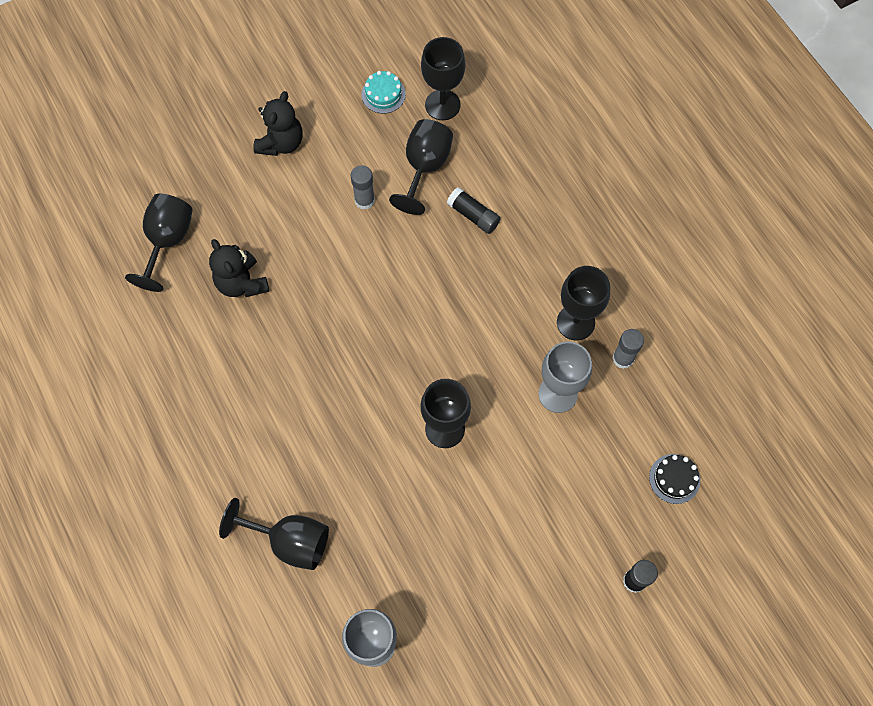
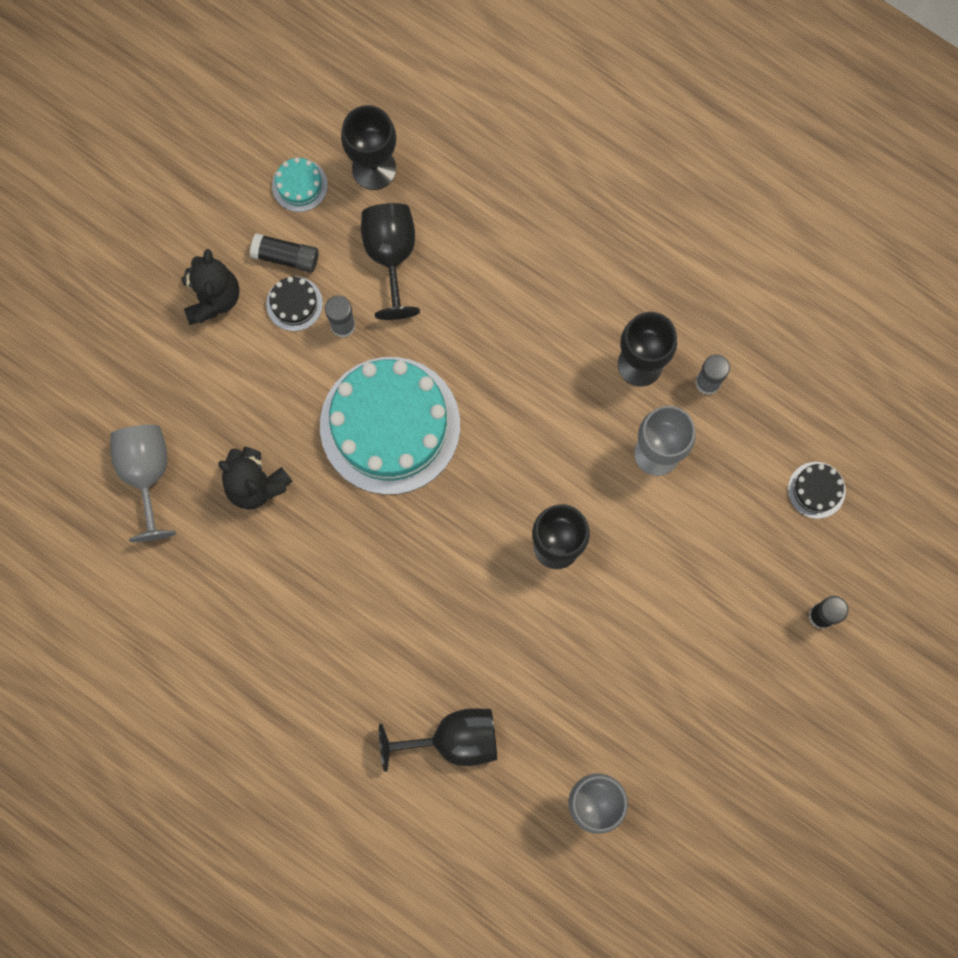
camera: 25 degrees left, 10 degrees up
black goblet [125,194,193,292] -> grey goblet [110,425,176,542]
black glue stick [447,187,500,234] -> black glue stick moved to [250,233,319,273]
none -> black cake [266,277,323,331]
none -> turquoise cake [320,357,460,495]

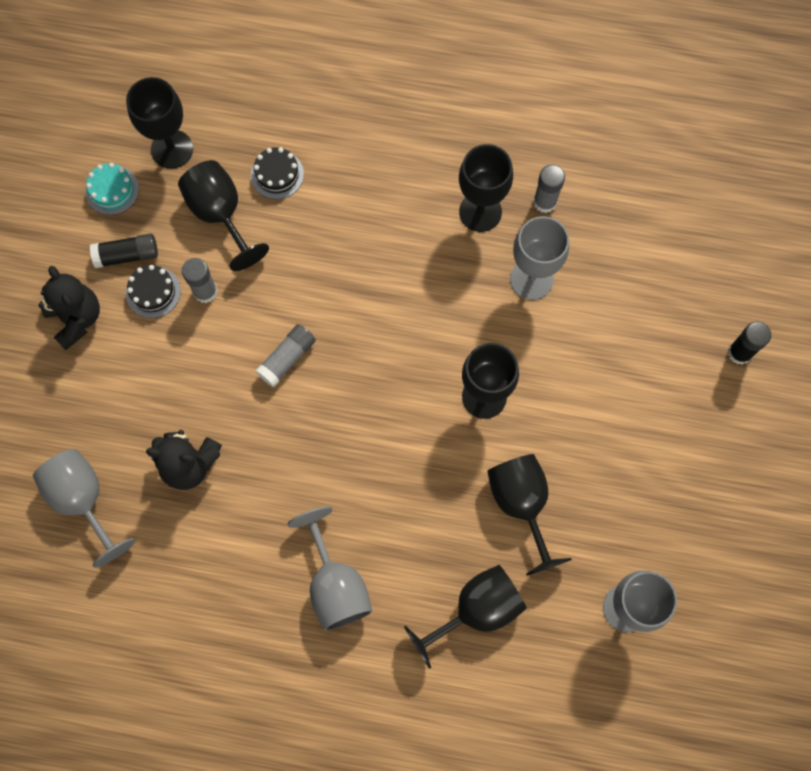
camera: 25 degrees left, 5 degrees down
turquoise cake [320,357,460,495] -> grey glue stick [255,324,316,387]
black cake [788,462,846,519] -> black cake moved to [251,147,304,199]
none -> grey goblet [288,506,372,631]
none -> black goblet [487,454,572,576]

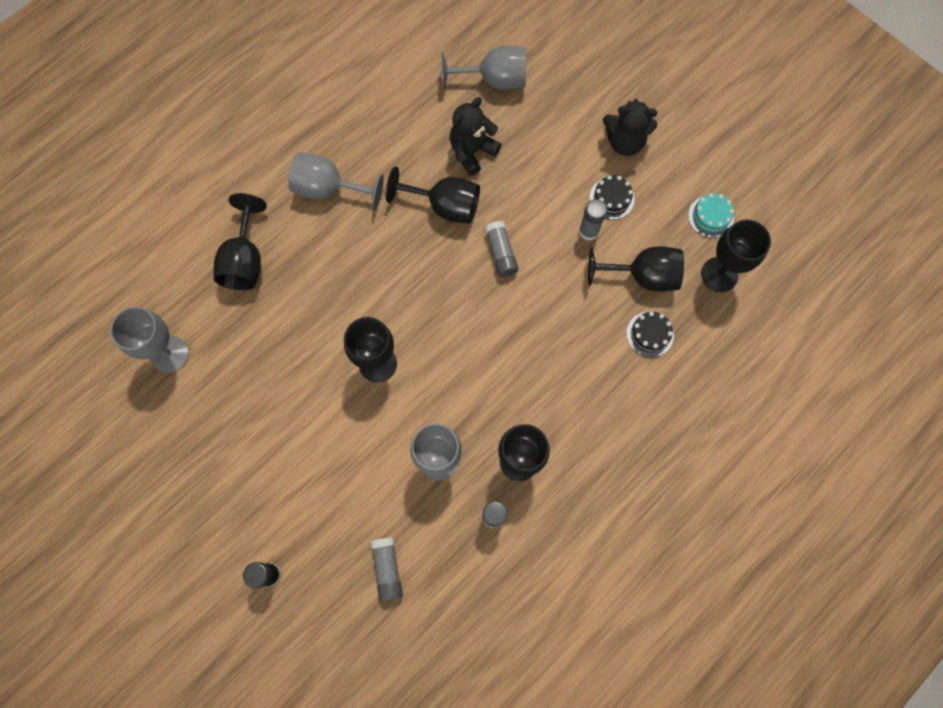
camera: 125 degrees right, 0 degrees up
black glue stick [90,233,158,268] -> none
black goblet [487,454,572,576] -> black goblet moved to [386,166,480,224]
none -> grey glue stick [371,537,403,602]

